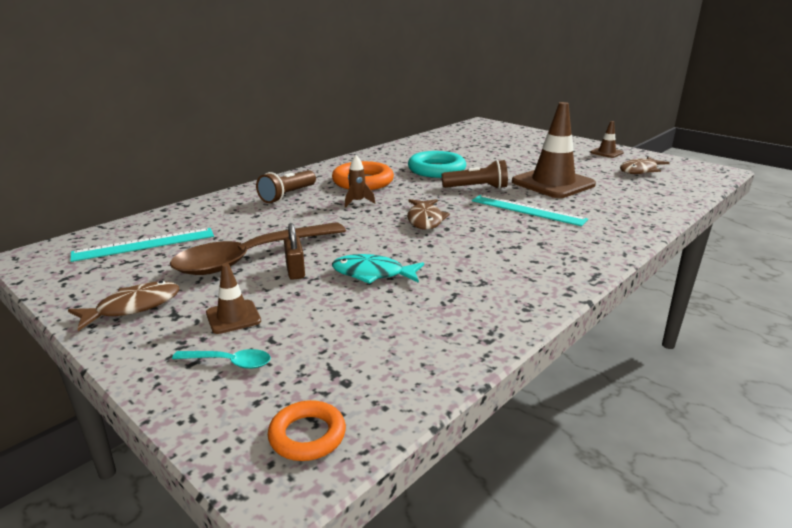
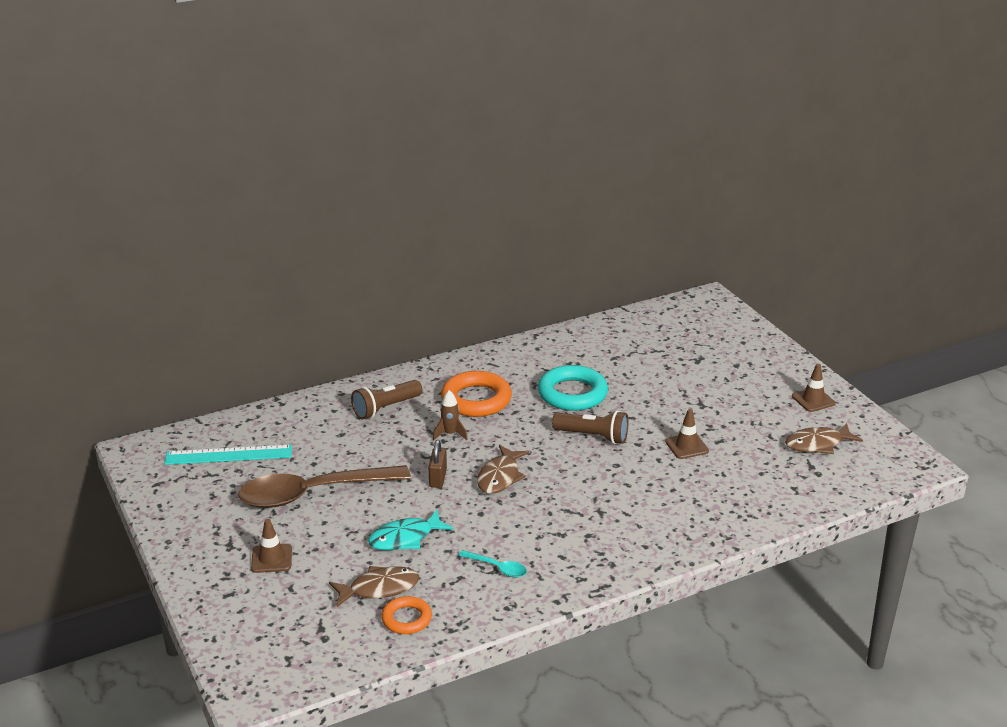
camera: 20 degrees right, 5 degrees up
brown fish [68,281,180,331] -> brown fish moved to [329,566,419,607]
turquoise spoon [172,349,271,369] -> turquoise spoon moved to [459,550,527,577]
orange ring [268,400,346,461] -> orange ring moved to [381,596,432,634]
brown padlock [284,223,305,280] -> brown padlock moved to [428,440,447,488]
turquoise fish [332,254,424,284] -> turquoise fish turned 60 degrees counterclockwise [368,509,453,550]
turquoise ruler [472,195,588,226] -> none
brown traffic cone [512,102,596,198] -> brown traffic cone [665,409,709,459], size x0.46

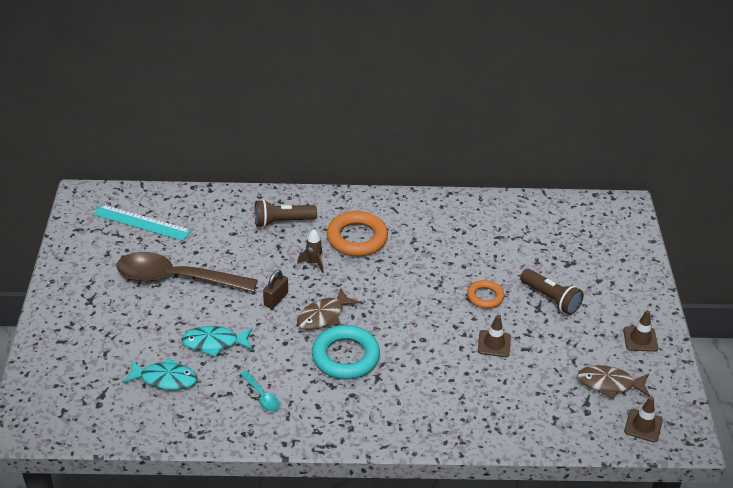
camera: 25 degrees right, 10 degrees up
brown traffic cone [251,519,292,573] -> brown traffic cone moved to [624,397,663,442]
brown fish [329,566,419,607] -> turquoise fish [122,358,197,390]
orange ring [381,596,432,634] -> orange ring moved to [467,280,504,309]
turquoise ring [538,365,608,411] -> turquoise ring moved to [312,325,380,379]
brown flashlight [552,411,628,444] -> brown flashlight moved to [520,269,584,315]

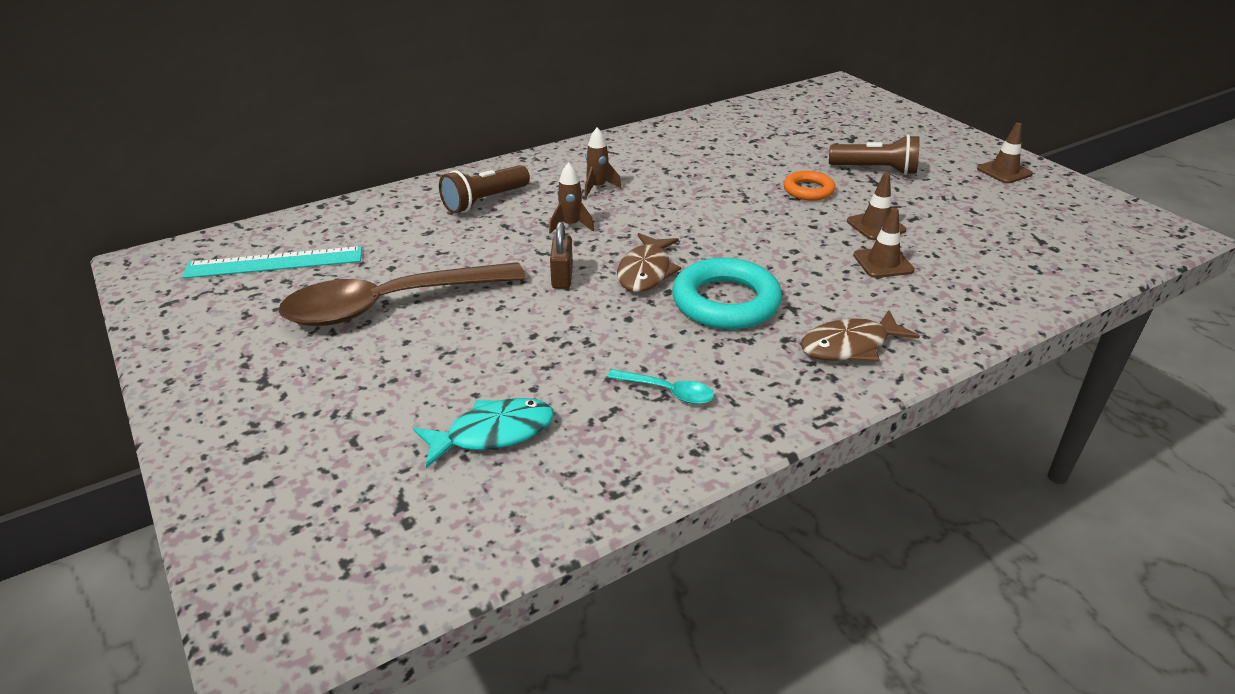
camera: 30 degrees left, 5 degrees down
turquoise fish [181,326,252,357] -> none
orange ring [326,211,388,257] -> brown rocket [584,127,621,197]
brown fish [577,365,650,399] -> brown fish moved to [801,310,920,362]
brown traffic cone [624,397,663,442] -> brown traffic cone moved to [853,208,915,278]

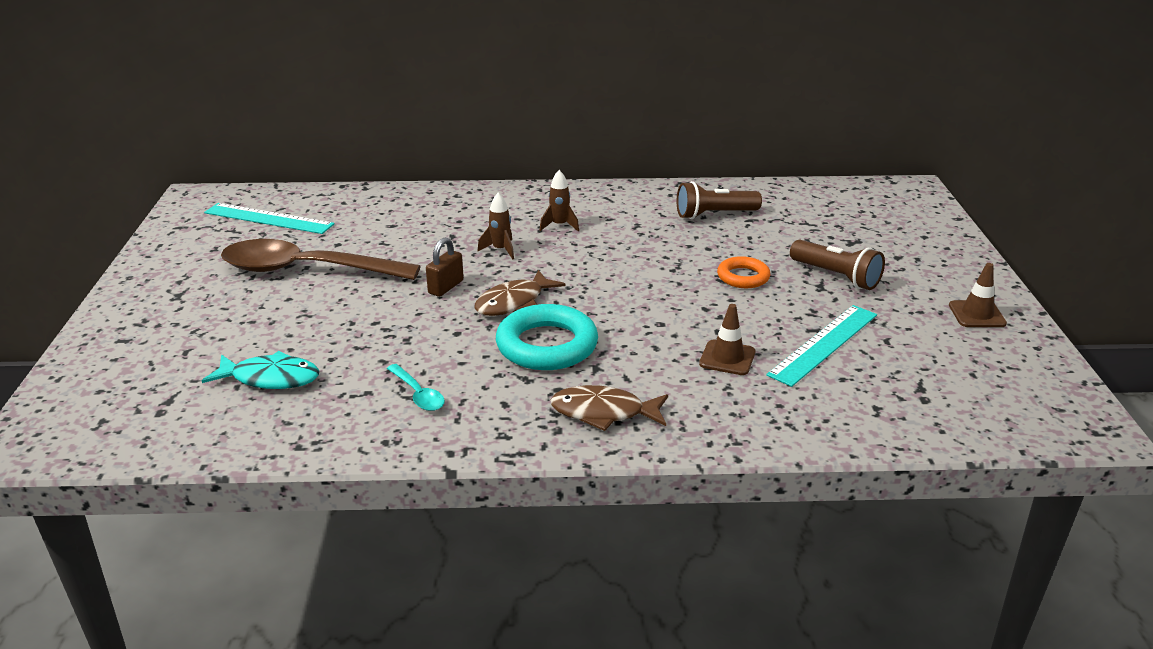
camera: 30 degrees right, 5 degrees down
brown flashlight [439,165,530,213] -> brown flashlight moved to [676,181,762,219]
brown traffic cone [847,173,906,240] -> none
none -> turquoise ruler [766,305,877,387]

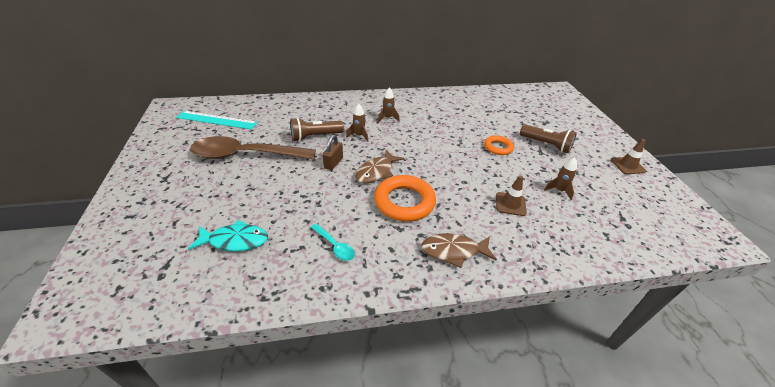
camera: 10 degrees left, 10 degrees up
turquoise ring [496,304,598,370] -> orange ring [374,175,436,222]
brown flashlight [676,181,762,219] -> brown flashlight moved to [290,117,344,141]
turquoise ruler [766,305,877,387] -> brown rocket [544,157,577,200]

